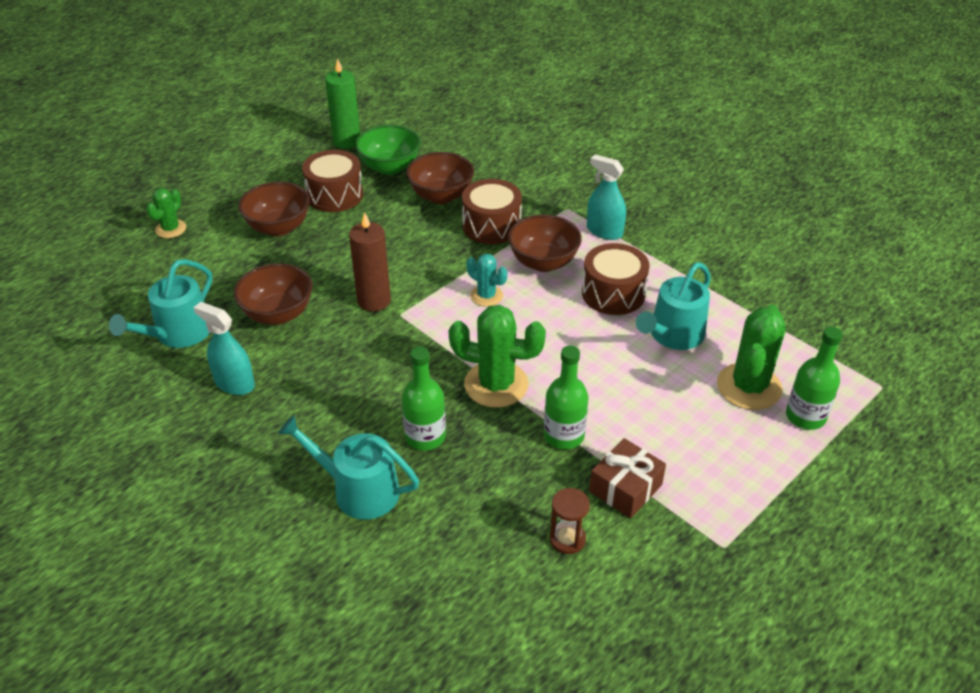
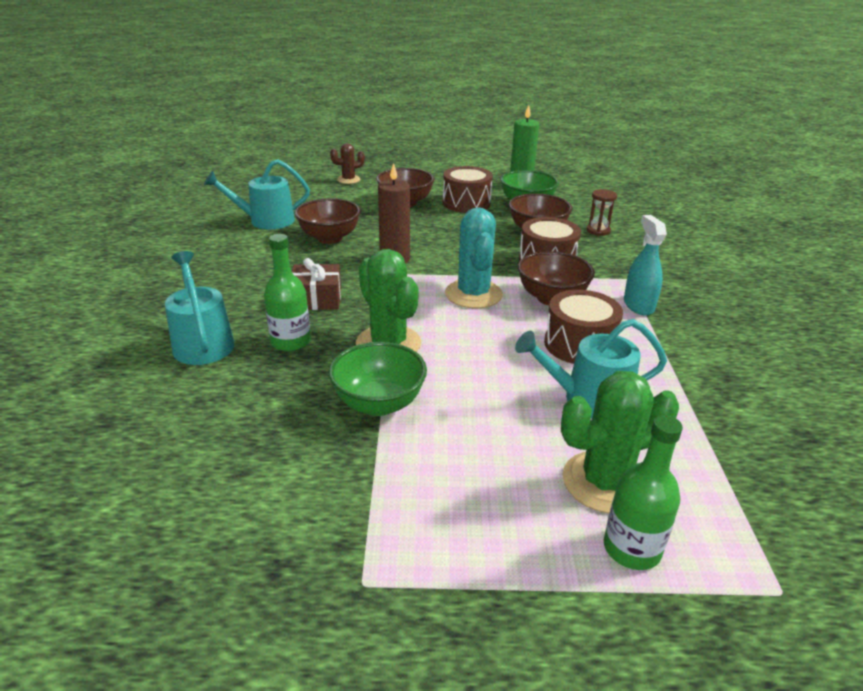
camera: 45 degrees right, 10 degrees down
green cactus [146,188,186,238] -> brown cactus [330,143,365,184]
turquoise spray bottle [193,302,255,395] -> none
turquoise cactus [466,254,507,307] -> turquoise cactus [445,207,503,308], size x1.78
green bottle [544,346,588,449] -> green bowl [329,342,427,416]
brown hourglass [549,488,590,554] -> brown hourglass moved to [587,189,617,236]
brown gift [589,438,666,518] -> brown gift moved to [292,258,341,310]

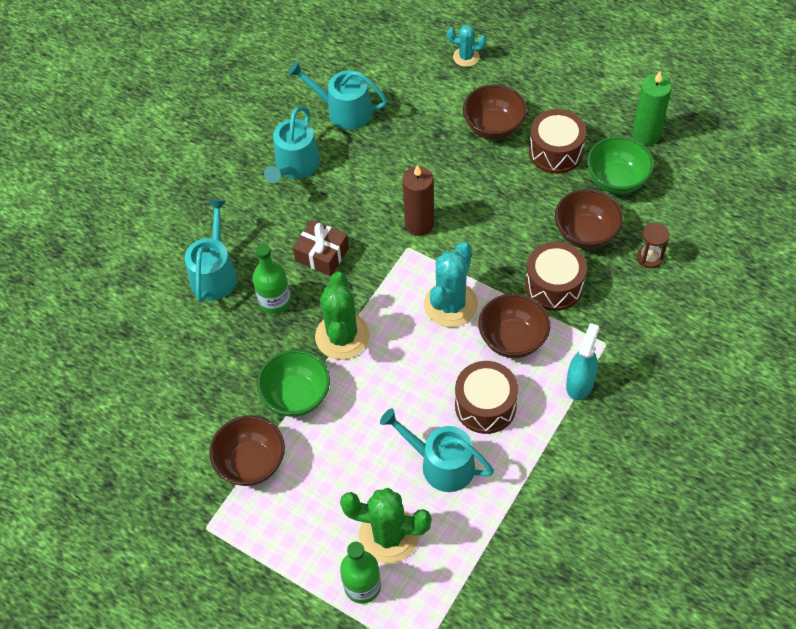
camera: 35 degrees right, 25 degrees up
brown bowl [295,198,361,244] -> brown bowl moved to [209,416,285,486]
brown cactus [330,143,365,184] -> turquoise cactus [447,25,486,67]
none -> turquoise watering can [264,106,320,183]

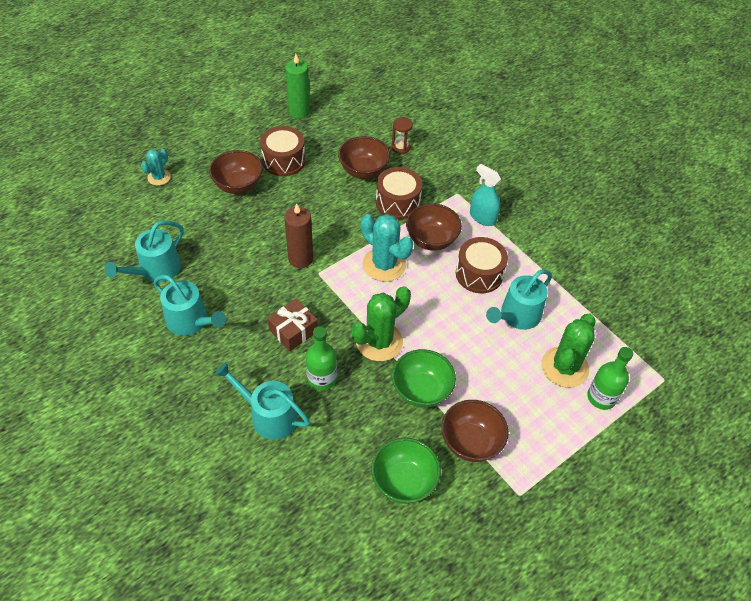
camera: 75 degrees left, 5 degrees down
green cactus [315,272,370,360] -> green cactus turned 60 degrees counterclockwise [352,286,411,361]
green bowl [587,136,654,194] -> green bowl moved to [371,438,441,504]

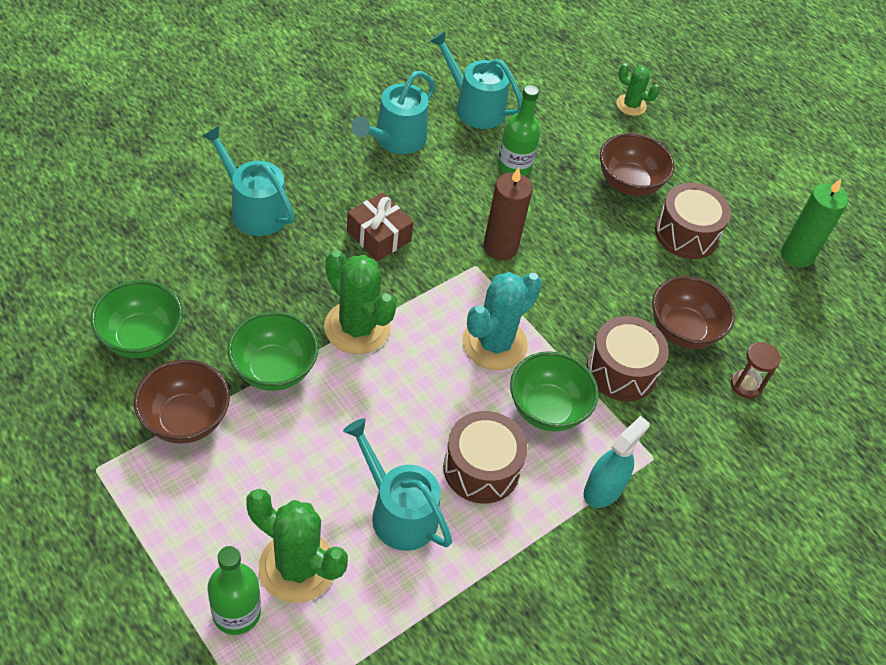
camera: 85 degrees right, 0 degrees up
turquoise cactus [141,149,171,186] -> green cactus [616,63,660,116]
turquoise watering can [215,362,310,440] -> turquoise watering can turned 75 degrees counterclockwise [202,126,295,236]
green bottle [306,326,337,390] -> green bottle moved to [497,85,541,176]
brown bowl [406,203,462,251] -> green bowl [510,351,599,432]

